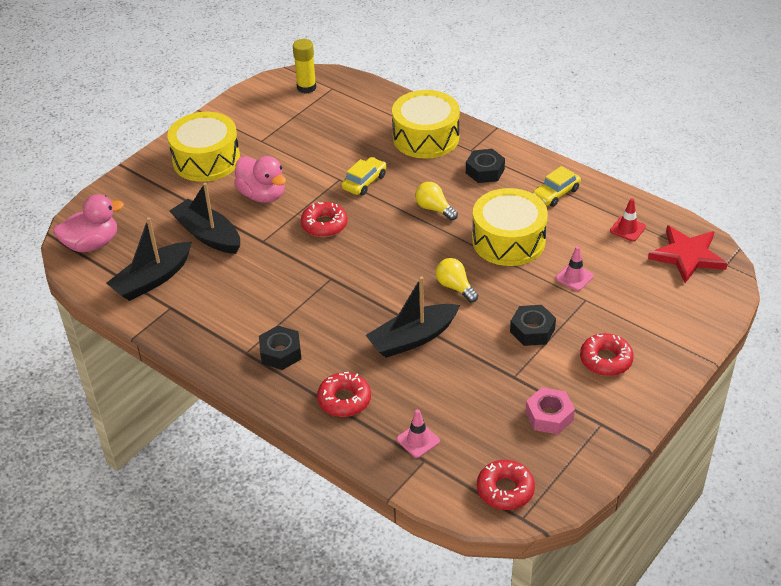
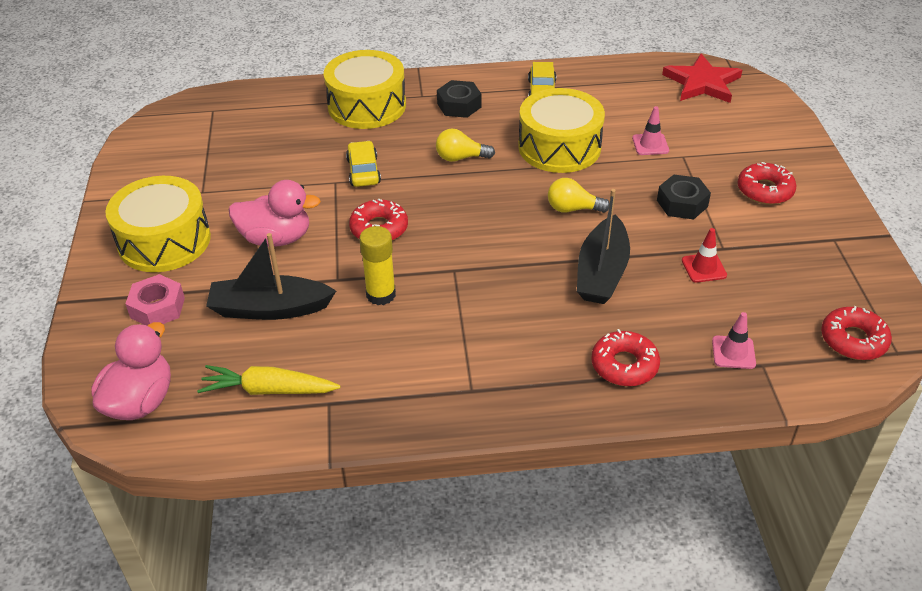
camera: 45 degrees left, 0 degrees up
black boat [107,217,192,301] -> yellow carrot [197,365,340,395]
black nut [259,326,301,370] -> none
yellow glue stick [293,39,316,93] -> yellow glue stick moved to [359,226,396,305]
pink nut [526,387,575,434] -> pink nut moved to [125,274,185,326]
red traffic cone [610,198,646,242] -> red traffic cone moved to [682,228,727,283]

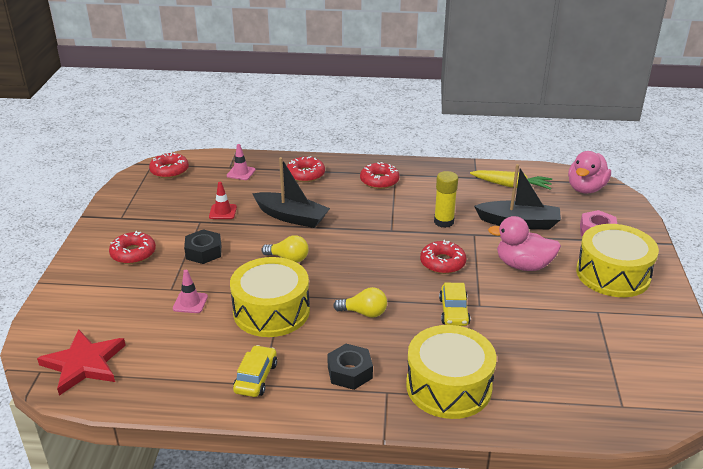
camera: 170 degrees left, 10 degrees down
black boat [577,189,630,304] -> black boat turned 90 degrees clockwise [252,157,330,228]
none -> red donut [360,162,399,189]

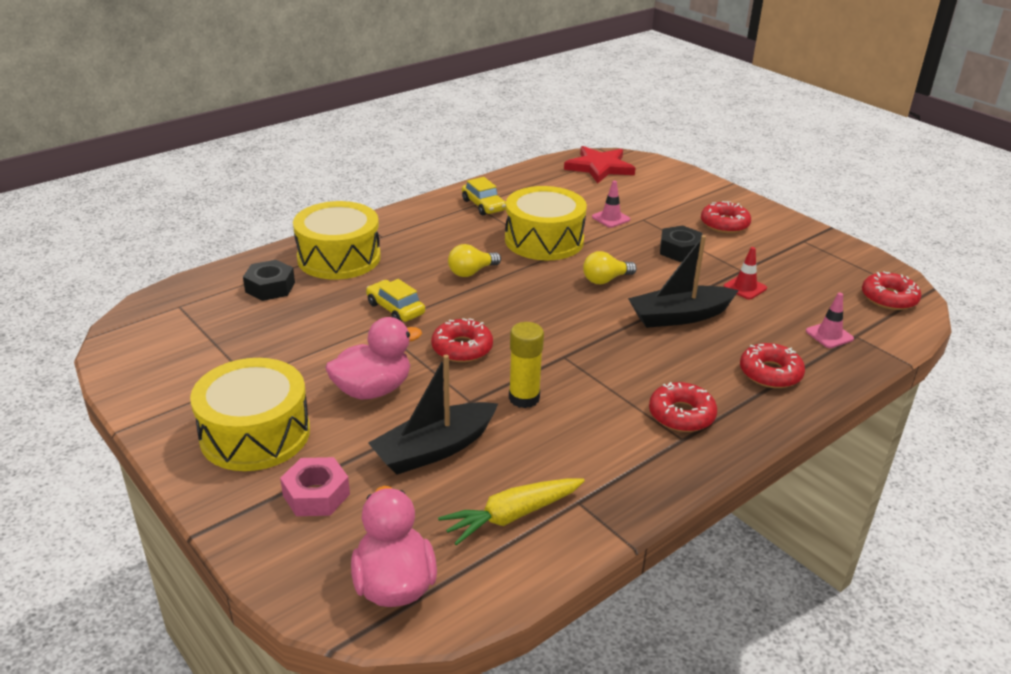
camera: 135 degrees right, 0 degrees up
black nut [327,344,373,390] -> black nut moved to [243,260,295,301]

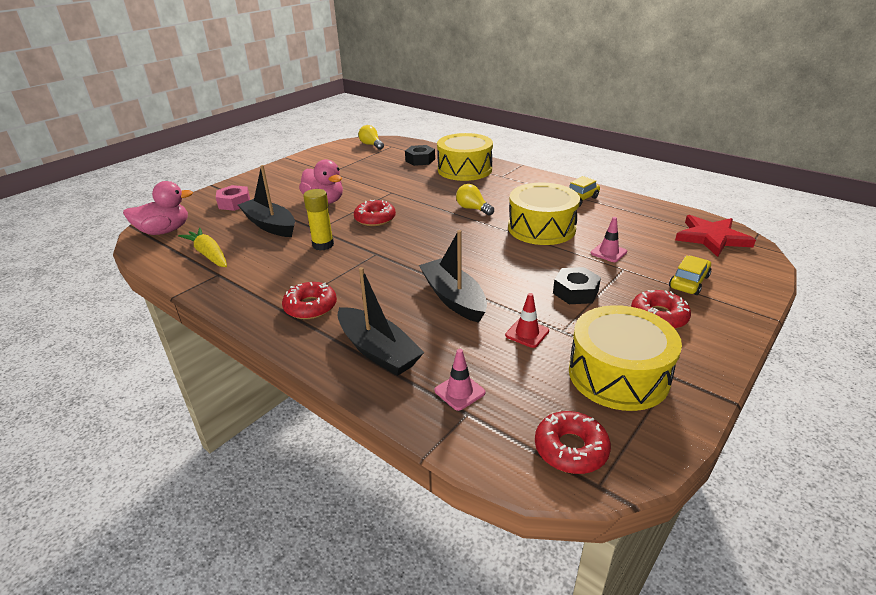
camera: 80 degrees right, 0 degrees up
yellow drum [190,358,310,471] -> yellow drum moved to [569,305,682,411]
yellow car [366,279,425,322] -> yellow car moved to [669,255,711,295]
yellow light bulb [583,251,637,284] -> yellow light bulb moved to [358,125,384,150]
red donut [740,343,805,388] -> black boat [338,267,424,376]

